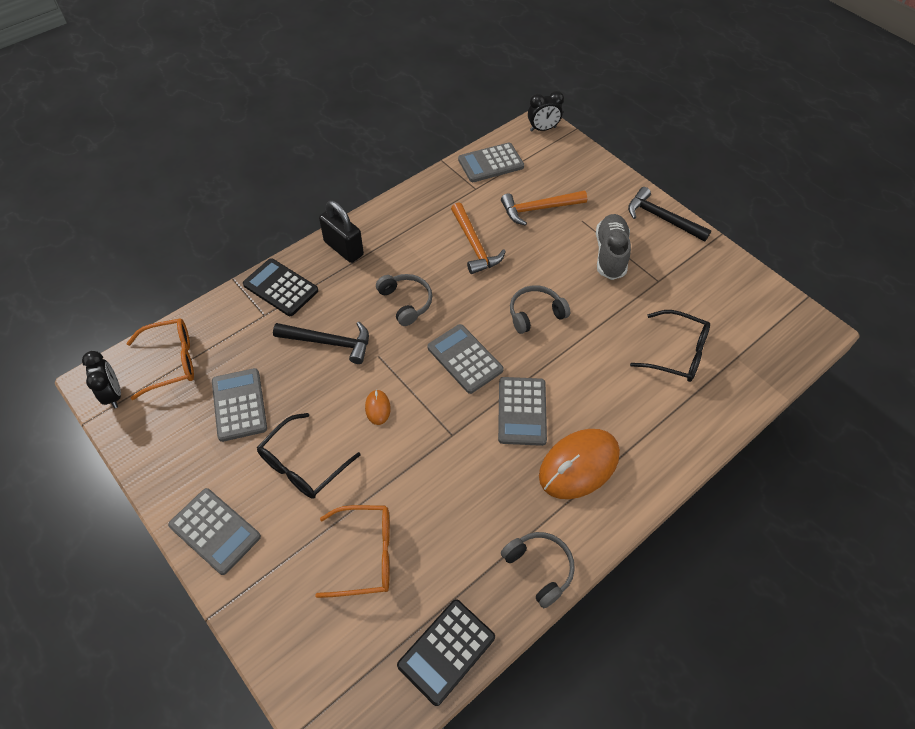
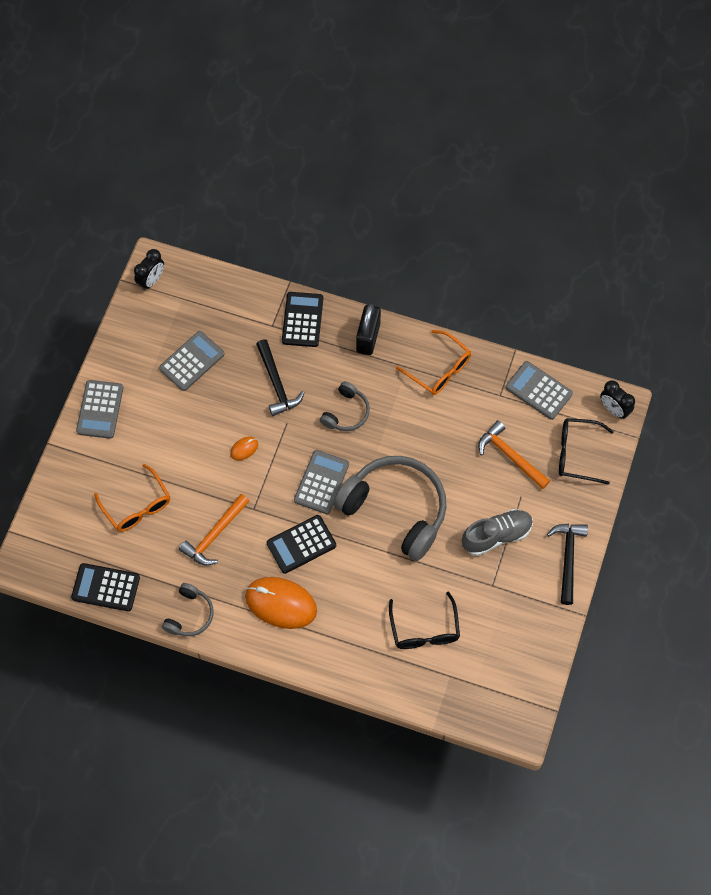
camera: 60 degrees right, 10 degrees up
orange glasses [127,318,194,400] -> orange glasses moved to [396,330,471,395]
black glasses [257,413,361,499] -> black glasses moved to [559,418,614,485]
orange hammer [451,202,506,274] -> orange hammer moved to [179,494,250,566]
grey calculator [498,377,547,446] -> black calculator [267,515,336,574]
grey headphones [510,285,570,334] -> grey headphones [333,456,447,561], size x2.08

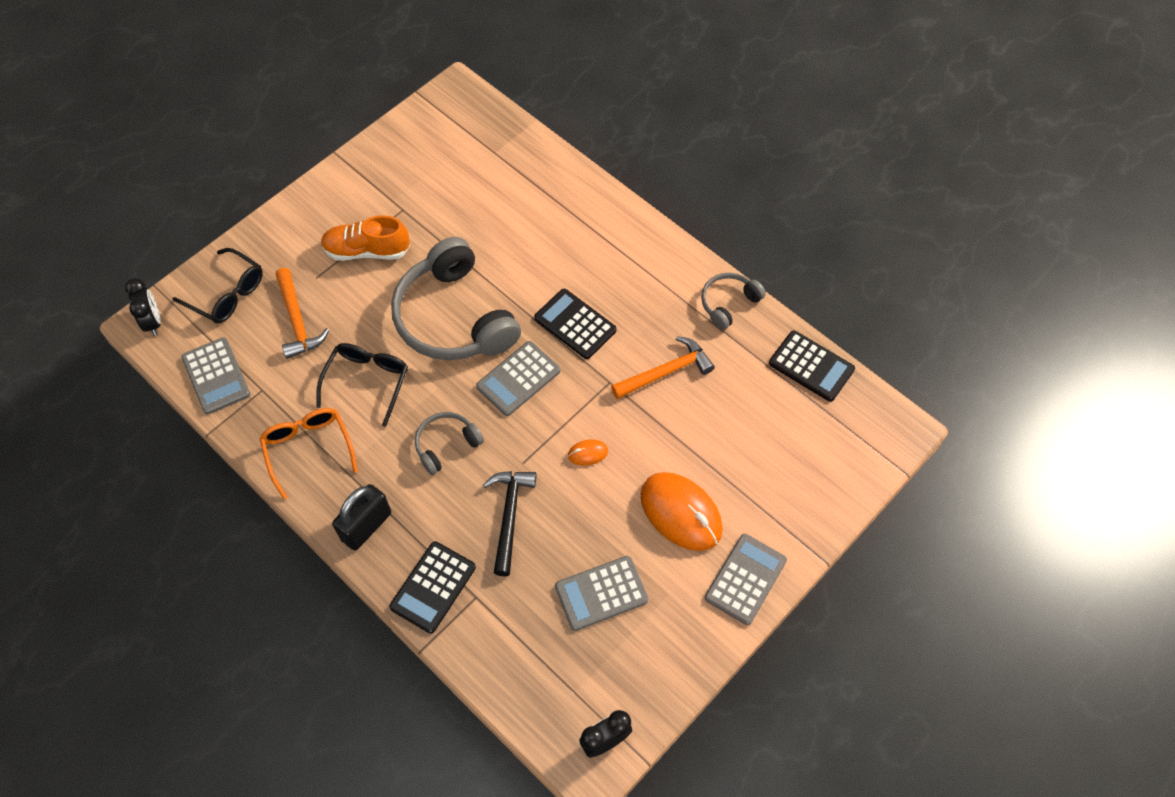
camera: 155 degrees left, 5 degrees down
orange glasses [94,464,170,532] -> none
orange mouse [245,577,317,629] -> orange mouse moved to [641,472,723,551]
black calculator [267,515,336,574] -> black calculator turned 135 degrees counterclockwise [534,289,617,359]
black glasses [389,591,460,649] -> black glasses moved to [316,343,408,427]
grey shoe [462,509,533,556] -> orange shoe [321,215,410,261]
black hammer [547,524,588,605] -> none

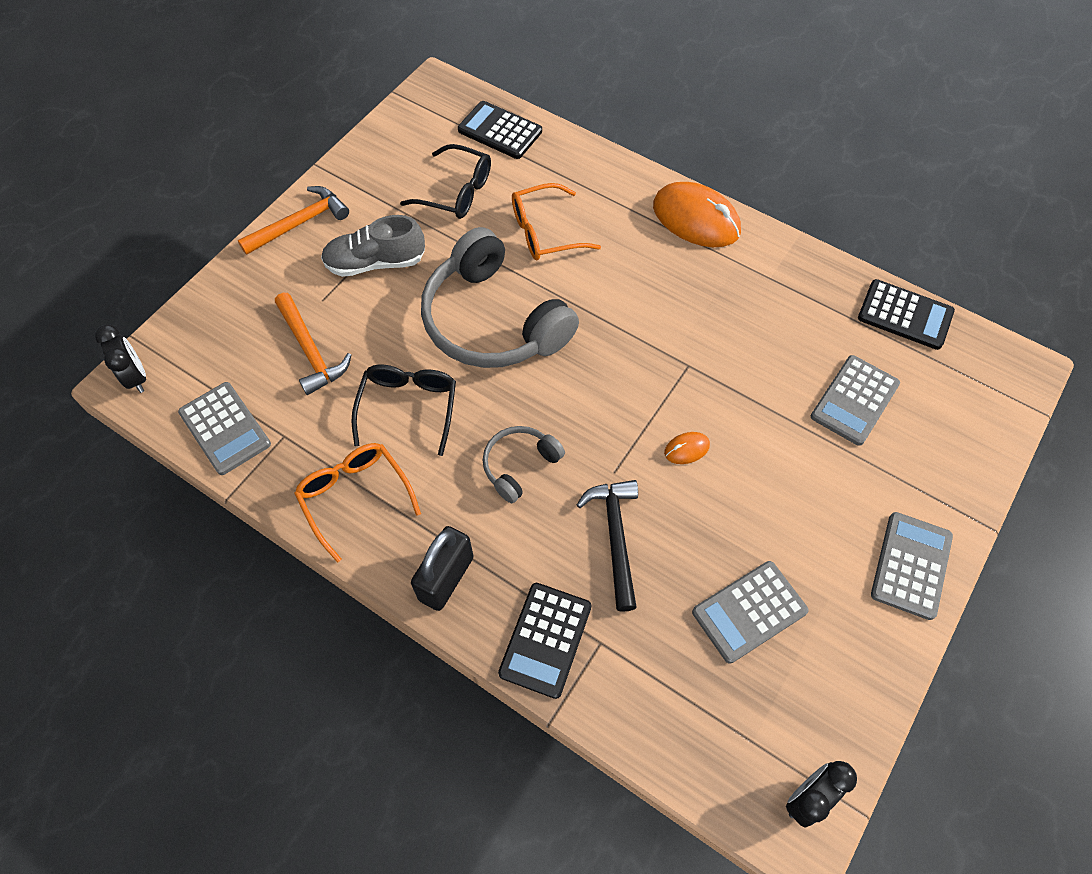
camera: 10 degrees left, 0 degrees up
black glasses [172,248,263,323] -> black glasses moved to [400,144,491,219]
orange shoe [321,215,410,261] -> grey shoe [321,215,425,277]
grey calculator [476,341,560,416] -> grey calculator moved to [811,355,900,446]
black calculator [534,289,617,359] -> black calculator moved to [458,101,542,159]
orange hammer [611,336,715,399] -> orange hammer moved to [238,186,349,255]
orange mouse [641,472,723,551] -> orange mouse moved to [653,182,741,247]
grey headphones [701,273,766,330] -> none
none -> orange glasses [512,183,601,260]

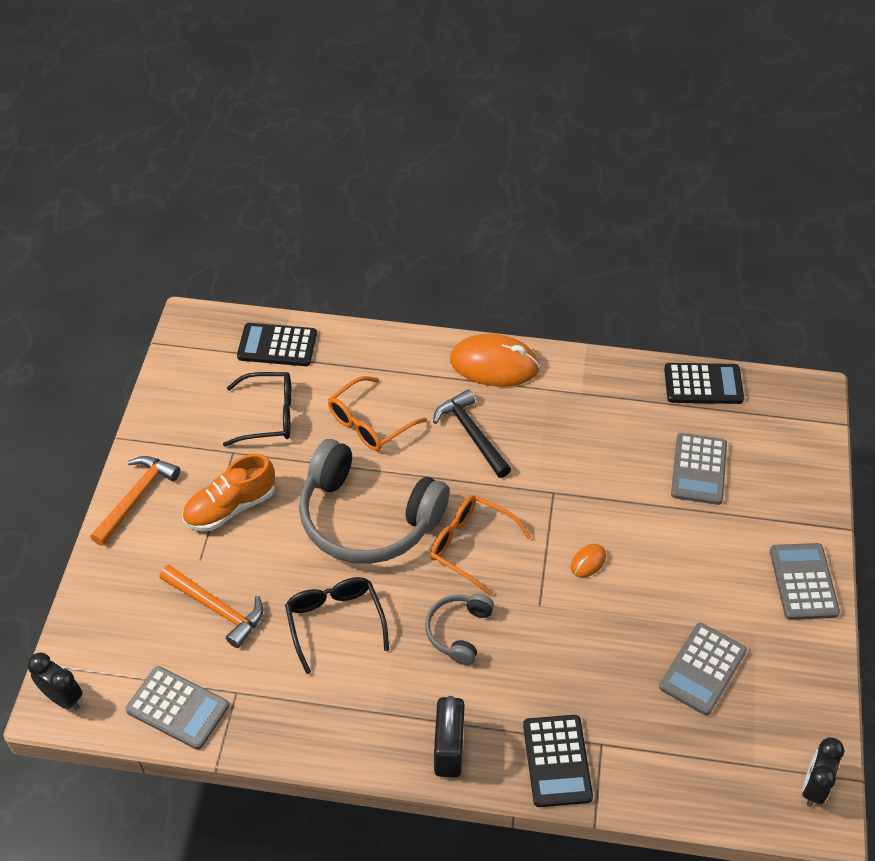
camera: 25 degrees left, 10 degrees down
orange glasses [294,443,421,562] -> orange glasses moved to [430,495,531,596]
grey shoe [321,215,425,277] -> orange shoe [182,454,275,531]
black hammer [577,480,638,612] -> black hammer moved to [433,389,511,478]

